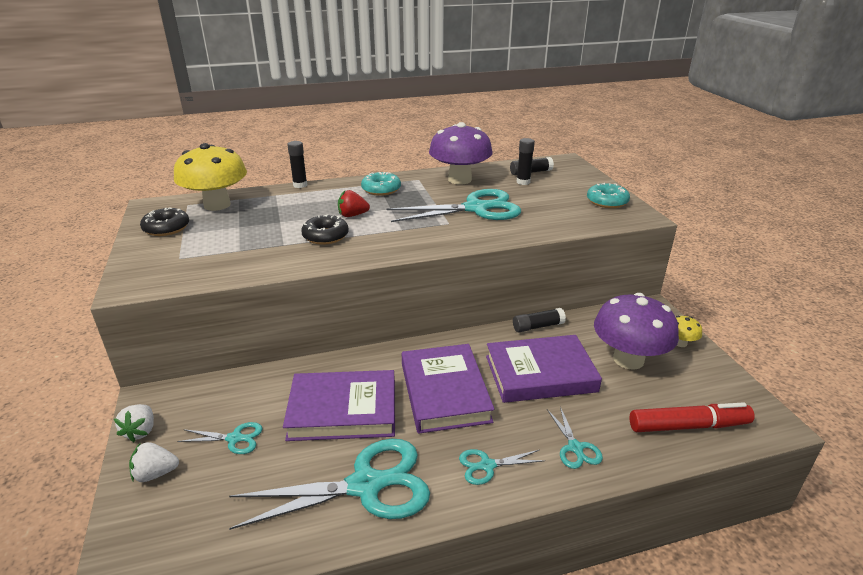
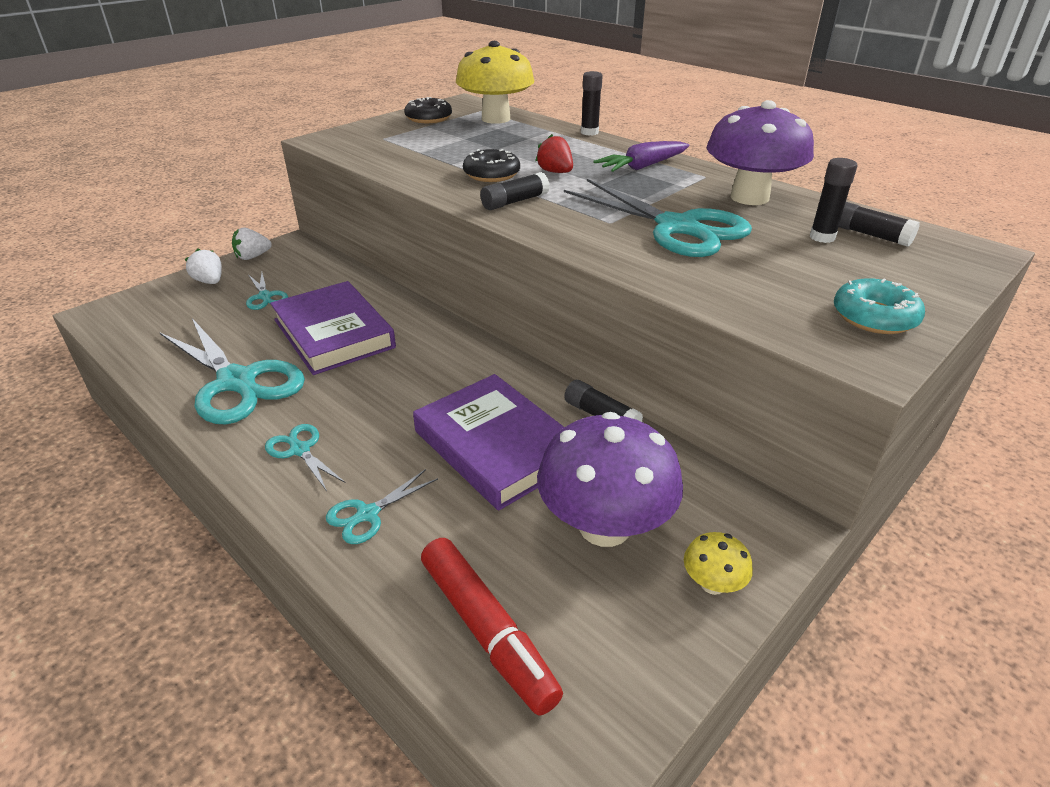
camera: 60 degrees right, 5 degrees up
turquoise donut [361,172,401,196] -> purple carrot [593,141,690,172]
purple book [402,344,495,434] -> none
none -> black glue stick [480,172,550,210]

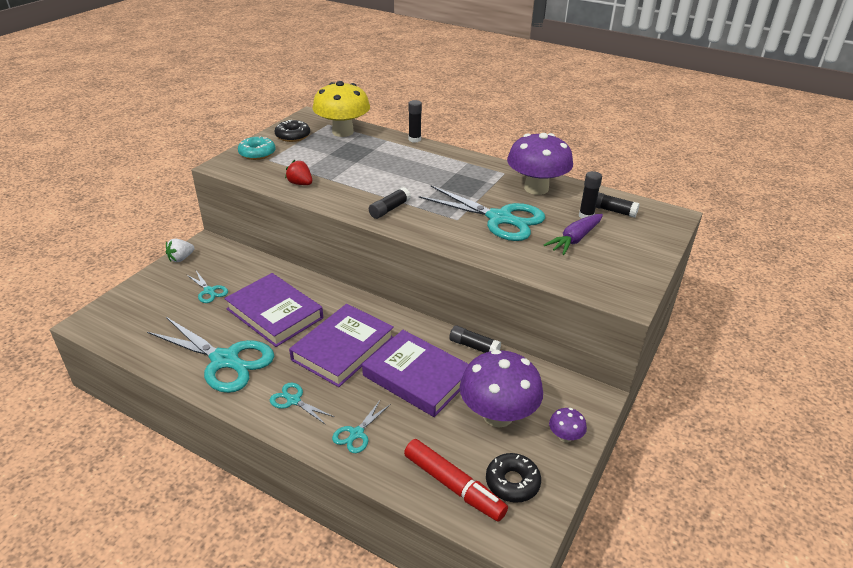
camera: 15 degrees left, 0 degrees up
white strawberry [184,248,222,284] -> none
black donut [463,149,520,182] -> black donut moved to [486,453,541,503]
red strawberry [535,134,573,173] -> red strawberry moved to [285,160,312,185]
purple carrot [593,141,690,172] -> purple carrot moved to [544,214,603,255]
yellow mushroom [684,532,753,595] -> purple mushroom [549,408,587,442]
turquoise donut [834,278,925,334] -> turquoise donut moved to [238,136,276,160]
none -> purple book [289,304,394,387]

